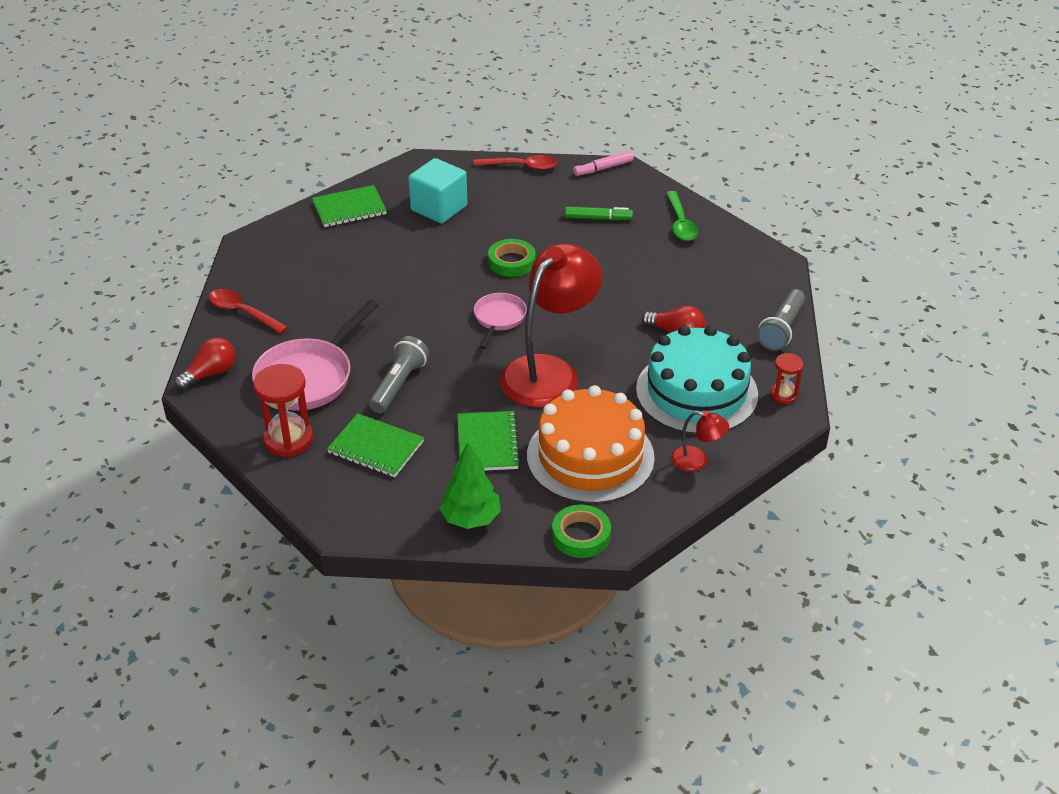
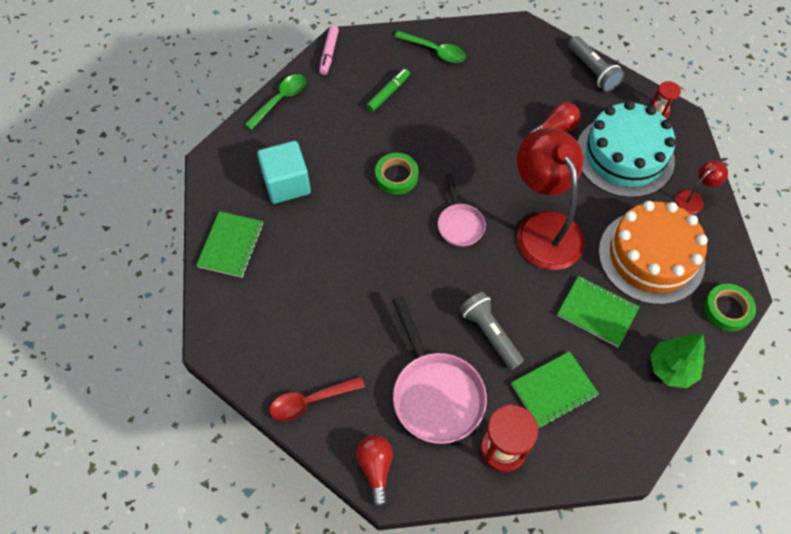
camera: 55 degrees left, 20 degrees up
red spoon [473,155,558,170] -> green spoon [245,74,306,130]
pink pan [474,293,527,349] -> pink pan turned 150 degrees counterclockwise [438,174,486,247]

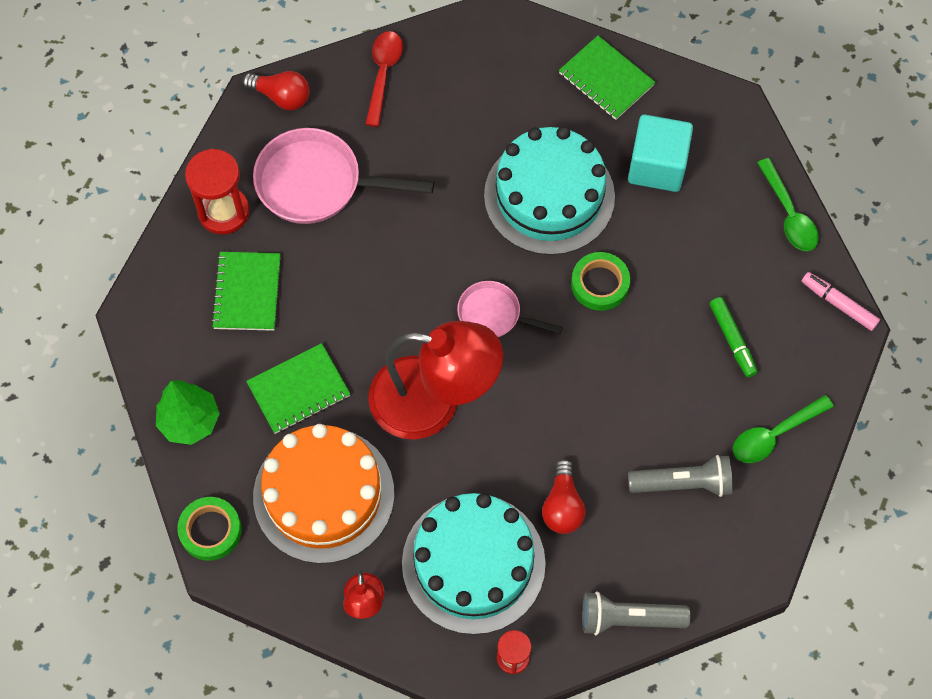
camera: 120 degrees right, 5 degrees up
grey flashlight [459,292,524,370] -> grey flashlight moved to [628,455,733,497]
none -> turquoise cake [484,126,615,255]

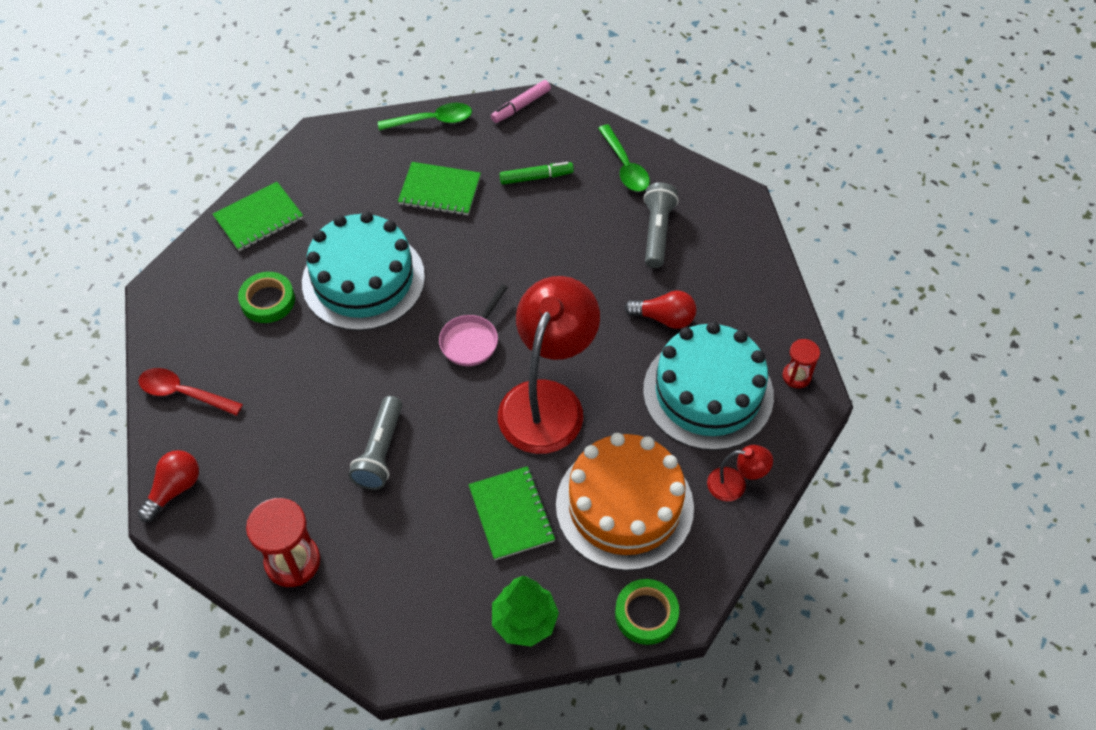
camera: 80 degrees left, 10 degrees down
green notebook [211,252,280,331] -> green notebook moved to [398,162,481,216]
pink pan [253,128,434,224] -> none
green tape [571,252,630,311] -> green tape moved to [238,272,295,323]
grey flashlight [582,592,690,635] -> grey flashlight moved to [348,396,402,490]
turquoise cube [628,115,693,192] -> none

